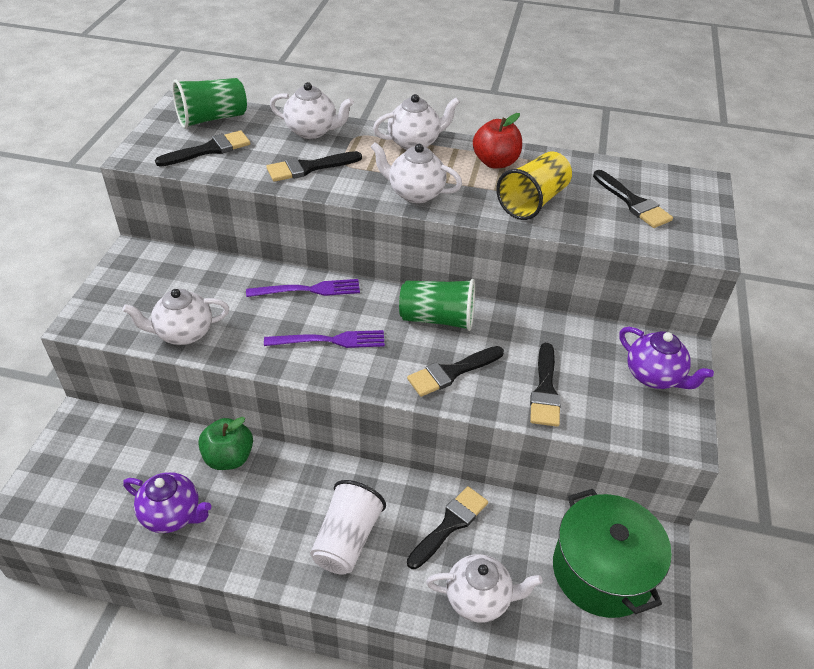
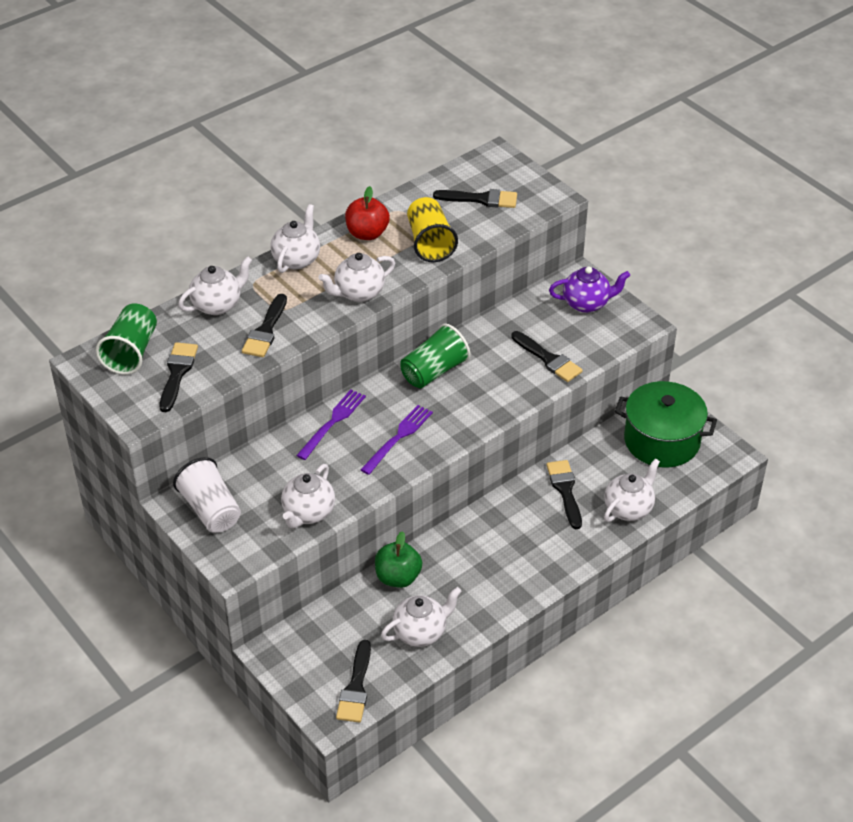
camera: 50 degrees left, 0 degrees up
purple teapot [123,472,211,533] -> white teapot [381,587,462,647]
white cup [310,480,386,575] -> white cup moved to [173,457,241,533]
black brush [407,346,504,397] -> black brush moved to [336,640,371,723]

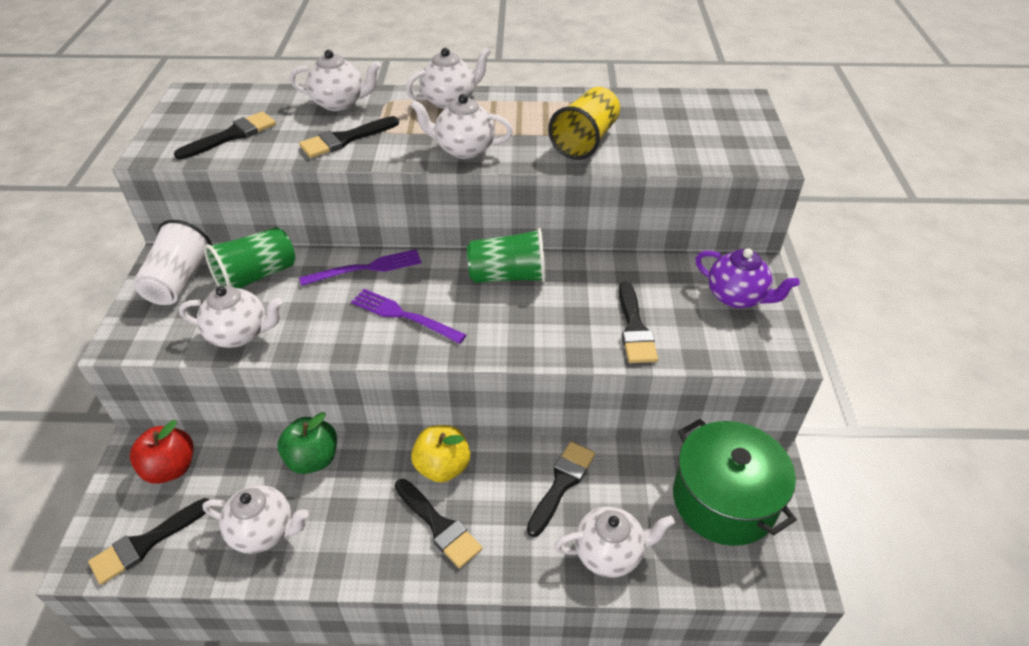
camera: 40 degrees right, 0 degrees up
green cup [96,303,157,375] -> green cup moved to [204,227,295,289]
white teapot [281,464,335,528] -> white teapot turned 150 degrees counterclockwise [179,286,283,348]
red apple [345,186,390,240] -> red apple moved to [130,420,194,484]
purple fork [360,405,433,475] -> purple fork turned 135 degrees counterclockwise [351,289,466,344]
black brush [433,189,517,208] -> black brush moved to [395,479,482,568]
none -> yellow apple [411,425,470,483]

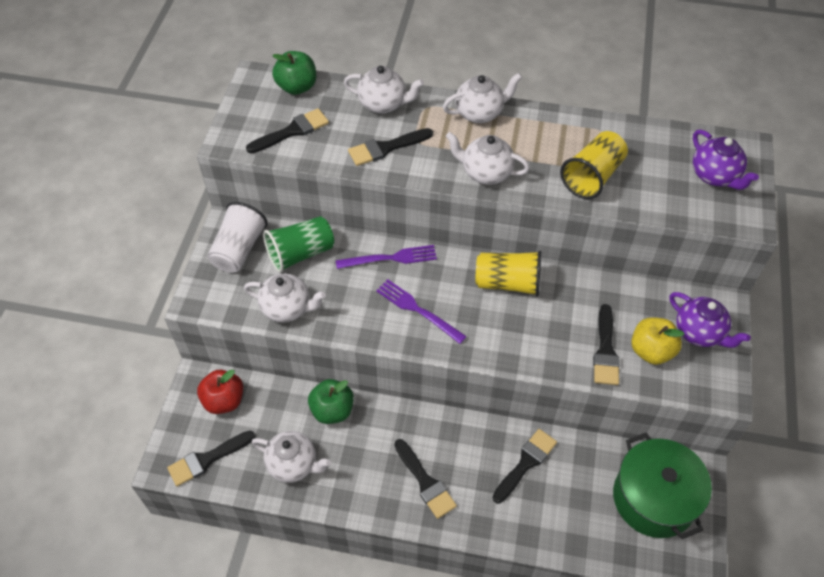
camera: 10 degrees right, 10 degrees up
yellow apple [411,425,470,483] -> yellow apple moved to [631,317,684,365]
green cup [467,228,546,283] -> yellow cup [476,251,541,296]
white teapot [554,507,675,578] -> none
none -> green apple [272,51,316,95]
none -> purple teapot [693,129,759,190]

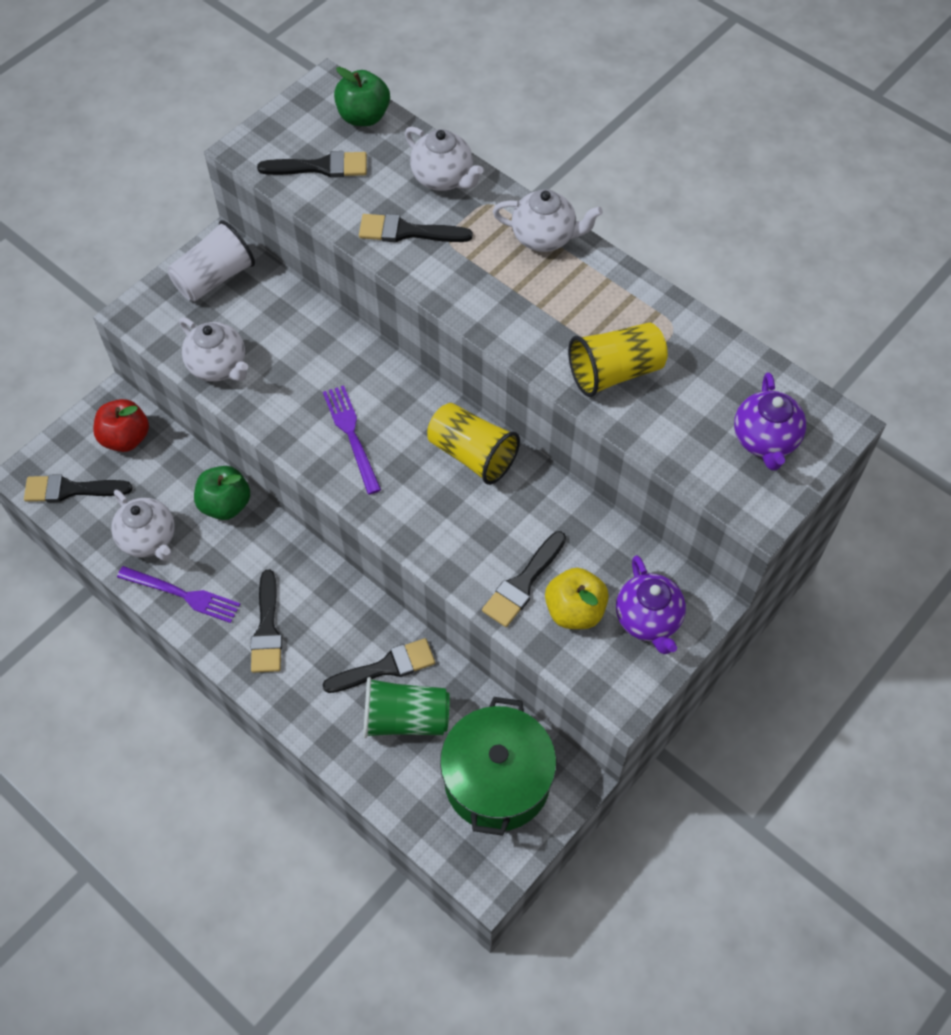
camera: 30 degrees right, 5 degrees up
green cup [263,216,334,273] -> green cup moved to [363,677,450,738]
purple fork [336,245,437,269] -> purple fork moved to [117,566,240,623]
white teapot [446,132,530,185] -> none

